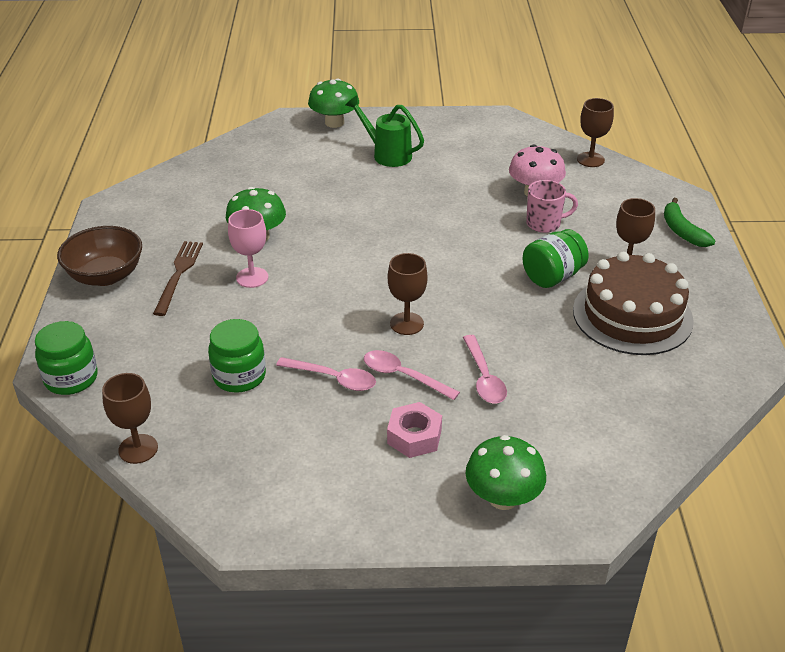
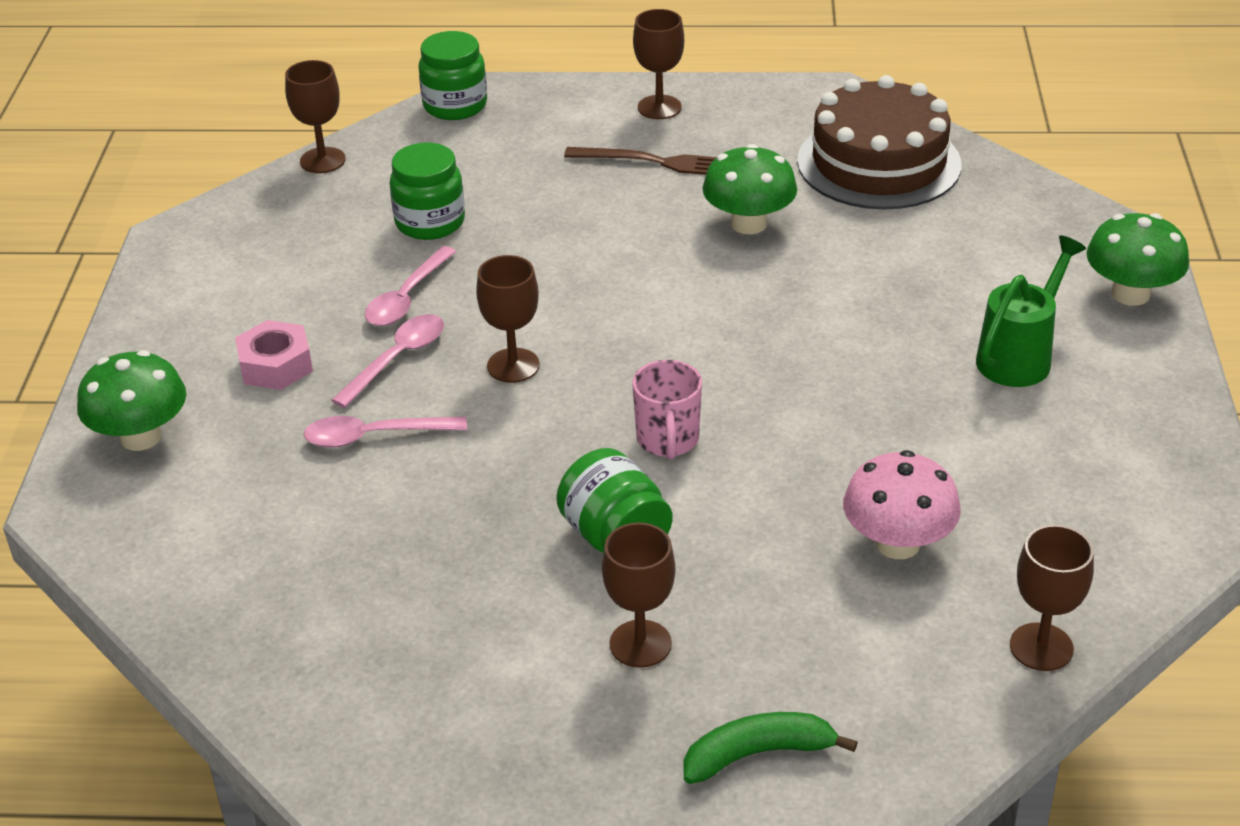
camera: 95 degrees right, 0 degrees up
brown bowl [57,226,142,286] -> brown goblet [633,9,684,119]
pink goblet [228,209,268,288] -> none
pink mug [526,180,578,233] -> pink mug moved to [632,360,702,459]
brown cake [573,252,694,355] -> brown cake moved to [797,75,961,210]

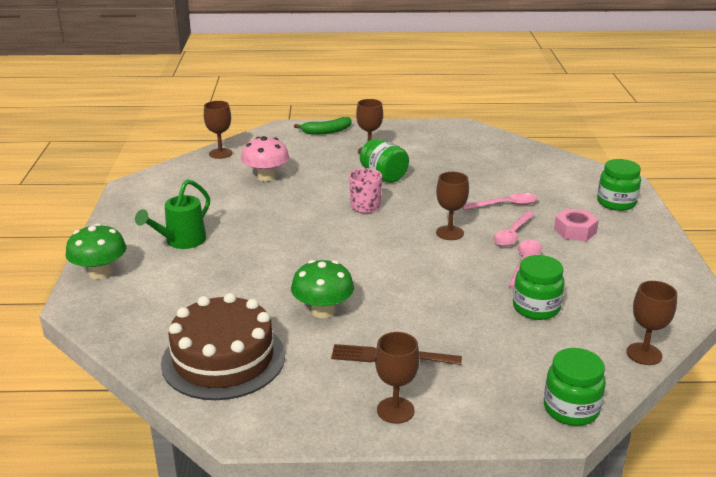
camera: 175 degrees right, 10 degrees down
green mushroom [77,350,186,451] -> green jar [597,159,641,211]

